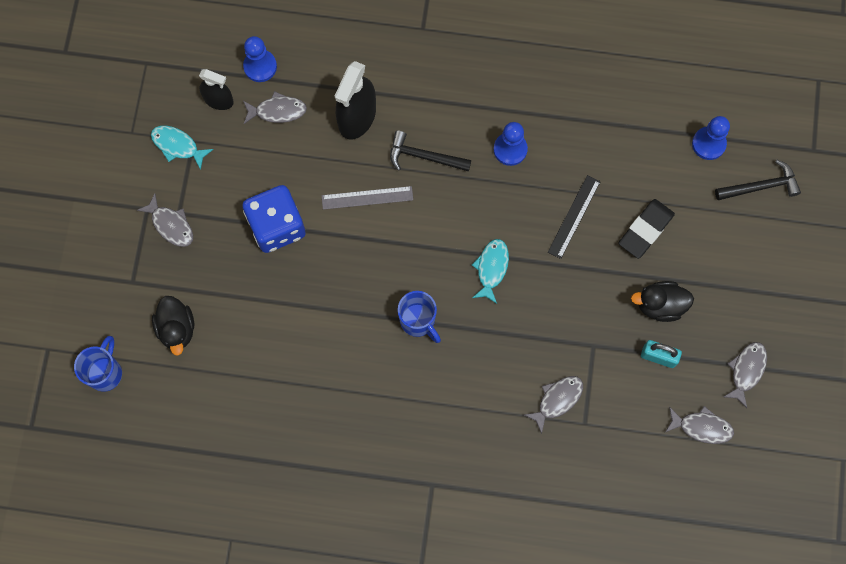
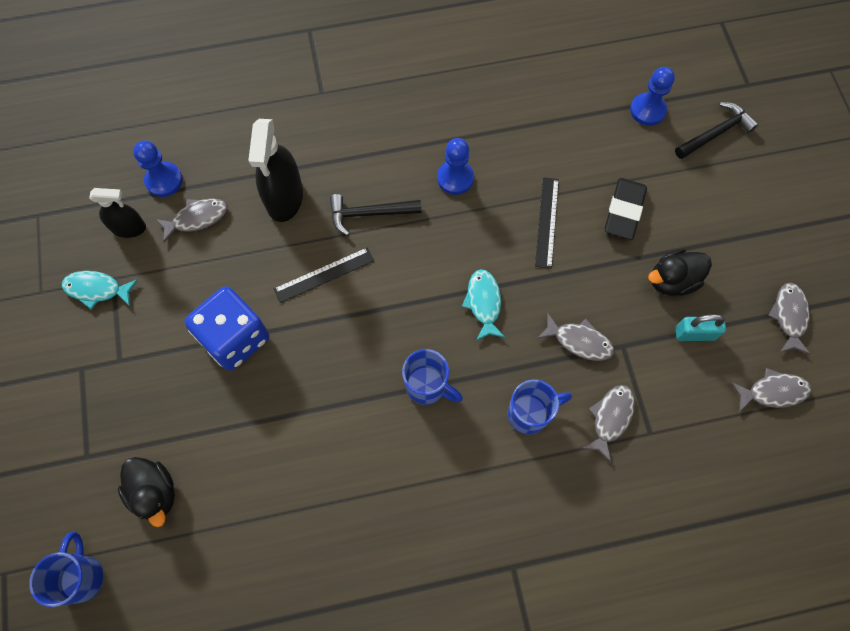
camera: 20 degrees left, 5 degrees down
grey fish [137,194,193,247] -> grey fish moved to [537,312,614,361]
grey ruler [322,186,413,210] -> black ruler [274,248,374,303]
none -> blue mug [508,380,572,435]

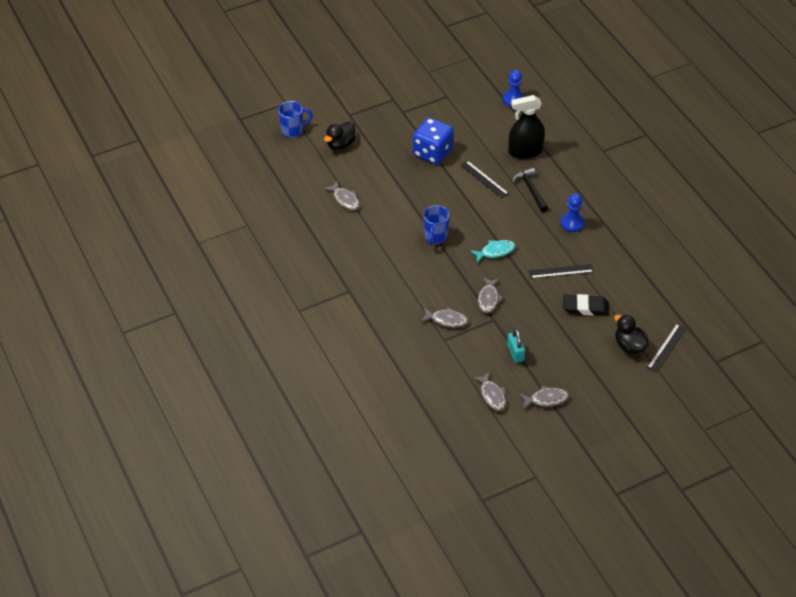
camera: 75 degrees right, 20 degrees down
turquoise fish [62,271,138,309] -> none
black spray bottle [89,188,146,238] -> none
grey fish [155,198,228,243] -> grey fish moved to [324,181,360,210]
blue mug [508,380,572,435] -> none
blue pawn [630,67,675,126] -> none
black duck [648,249,712,296] -> black duck moved to [614,314,649,354]
black hammer [675,102,759,159] -> black ruler [647,323,687,373]

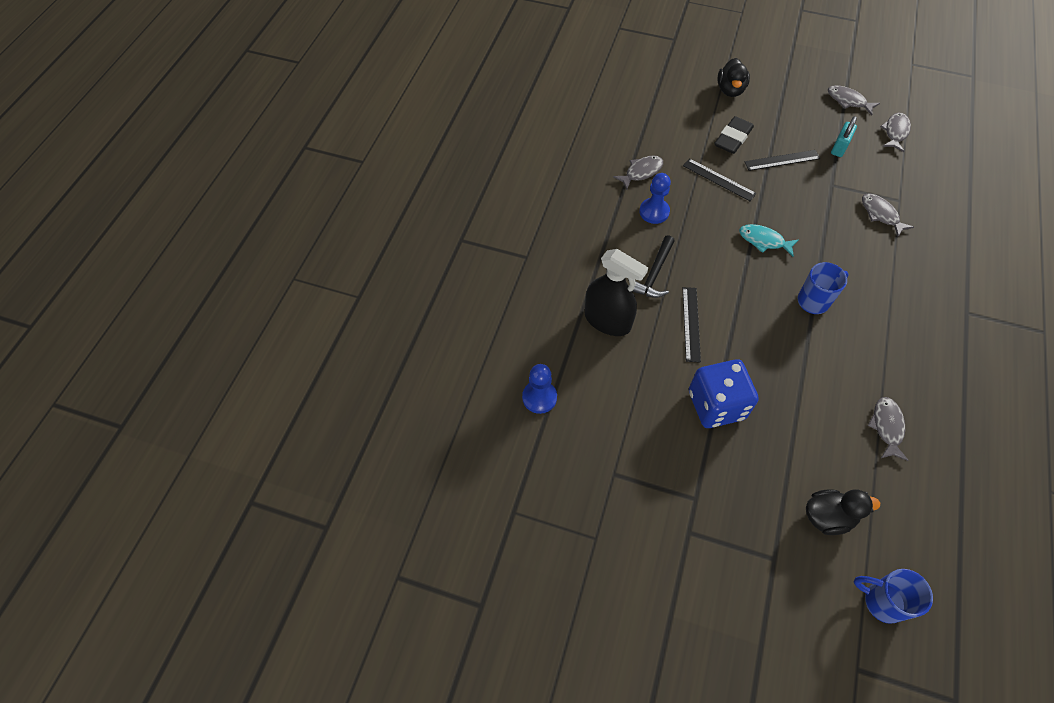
camera: 135 degrees left, 10 degrees up
grey fish [478,277,503,313] -> grey fish moved to [613,155,663,189]
black eraser [563,294,609,316] -> black eraser turned 75 degrees clockwise [714,116,754,154]
black ruler [647,323,687,373] -> black ruler moved to [744,150,820,171]

